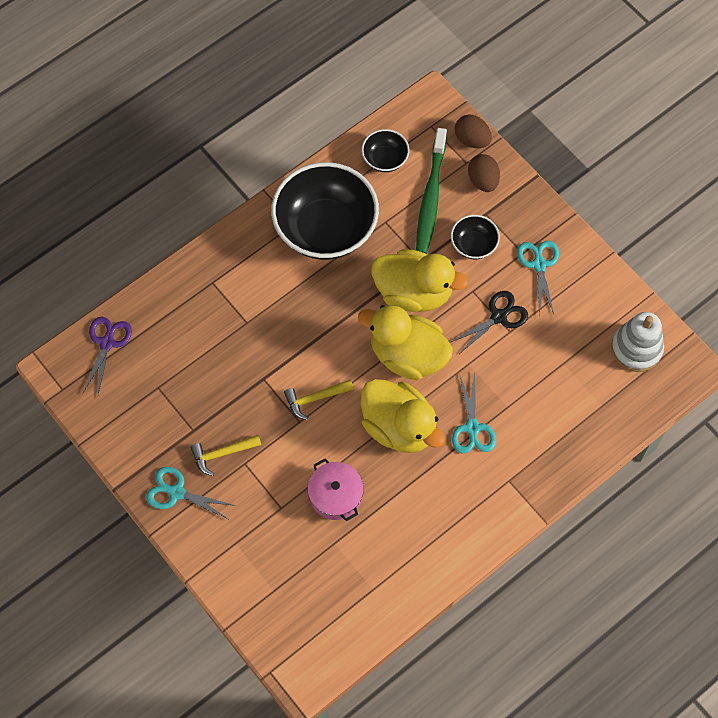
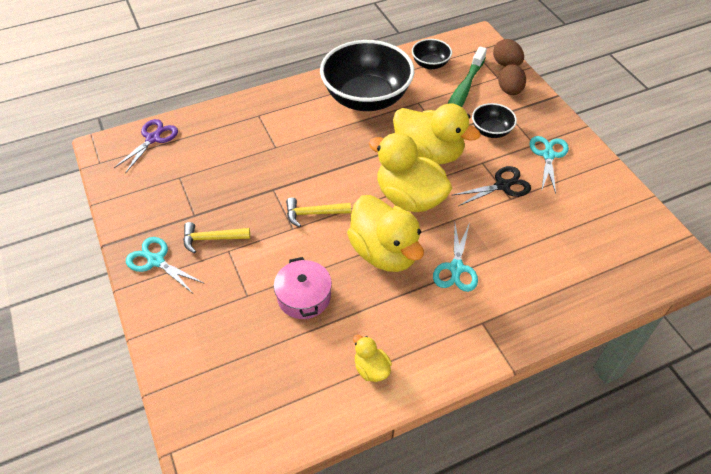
camera: 15 degrees right, 15 degrees down
white stacking toy [611,312,664,372] -> none
none -> yellow duck [353,335,392,382]

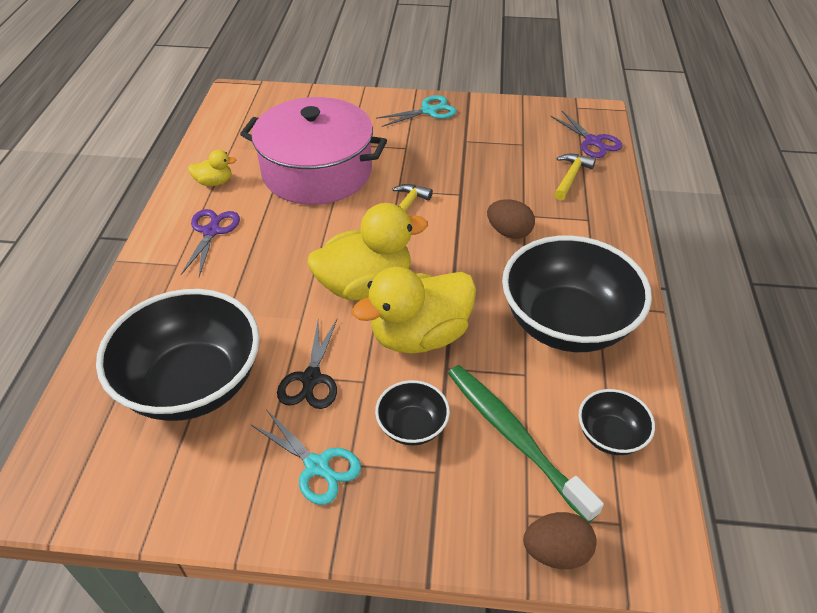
camera: 120 degrees right, 5 degrees down
yellow hammer [183,222,250,253] -> yellow hammer moved to [554,154,596,200]
pink pot [274,257,332,319] -> pink pot [240,97,387,205], size x2.09
yellow duck [347,195,424,272] -> none
turquoise scissors [433,223,478,292] -> none
brown egg [498,65,526,95] -> brown egg moved to [487,199,535,239]
none -> black bowl [96,289,260,421]
none -> purple scissors [181,209,240,277]

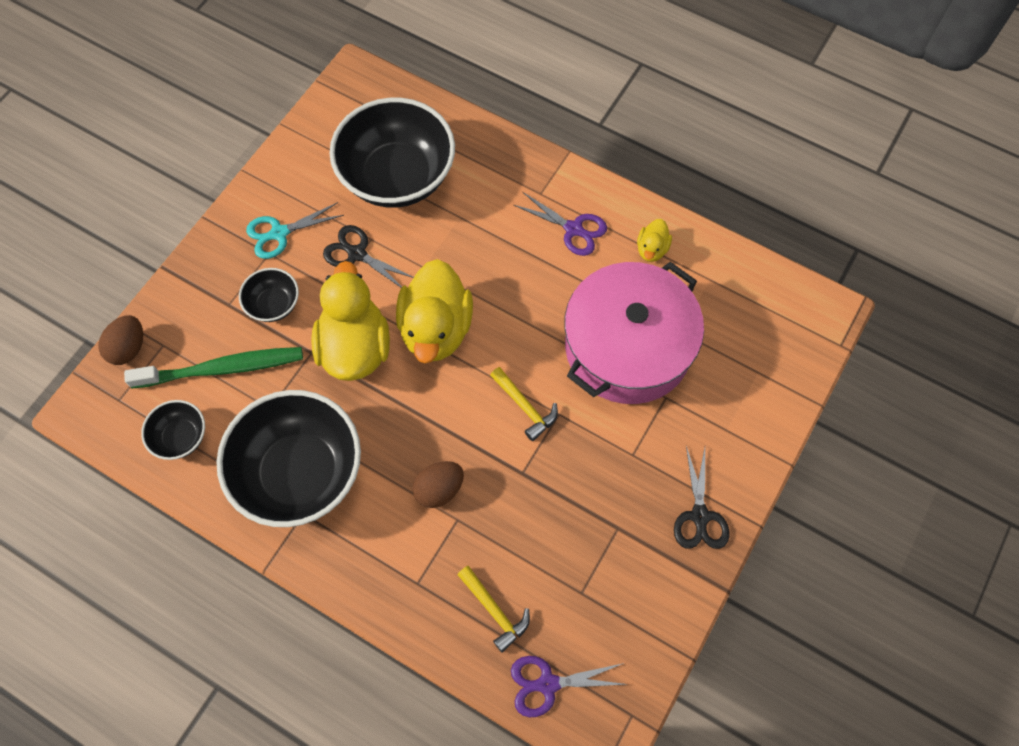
camera: 115 degrees right, 20 degrees up
turquoise scissors [376,95,457,127] -> black scissors [674,446,729,549]

